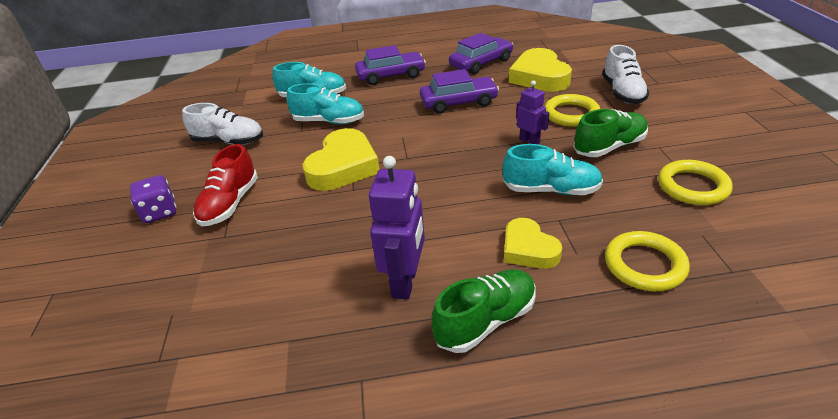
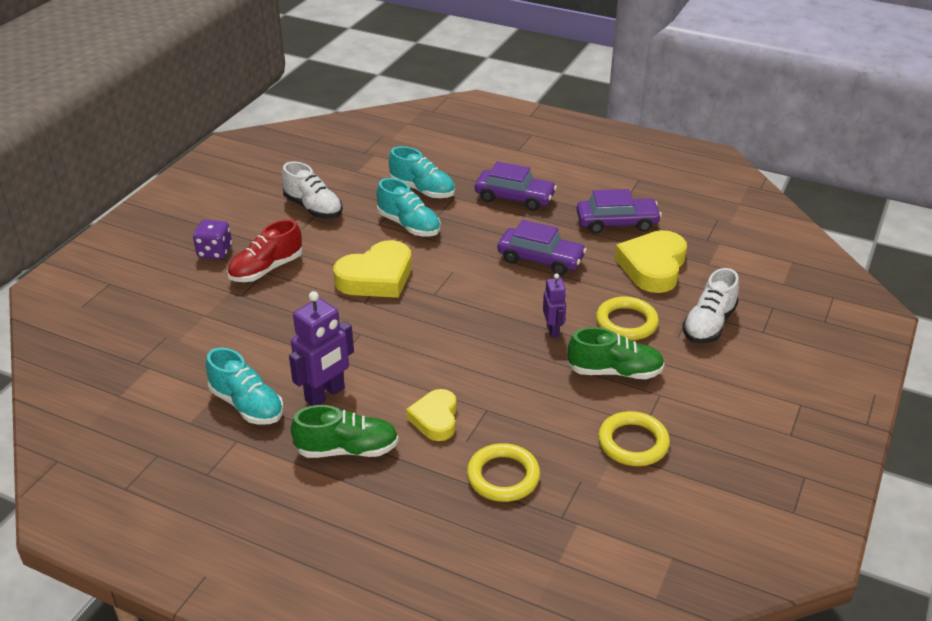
camera: 30 degrees right, 0 degrees up
turquoise shoe [503,144,603,195] -> turquoise shoe moved to [206,347,284,425]

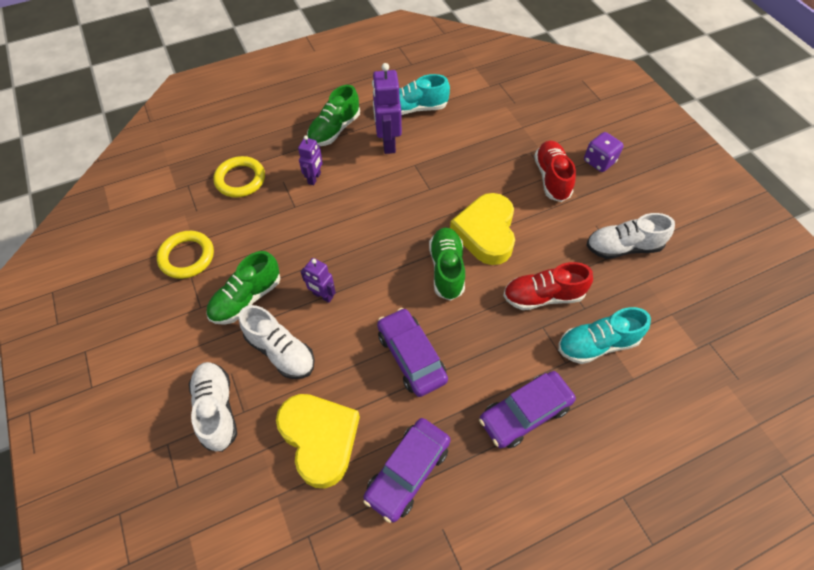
camera: 130 degrees right, 20 degrees up
turquoise shoe [377,178,441,236] -> red shoe [503,262,593,310]
yellow heart [406,389,457,441] -> purple robot [298,136,323,185]
purple car [498,220,587,275] -> purple car turned 90 degrees clockwise [377,308,448,397]
yellow ring [596,297,659,340] -> white shoe [239,305,315,379]
none -> green shoe [429,227,465,301]

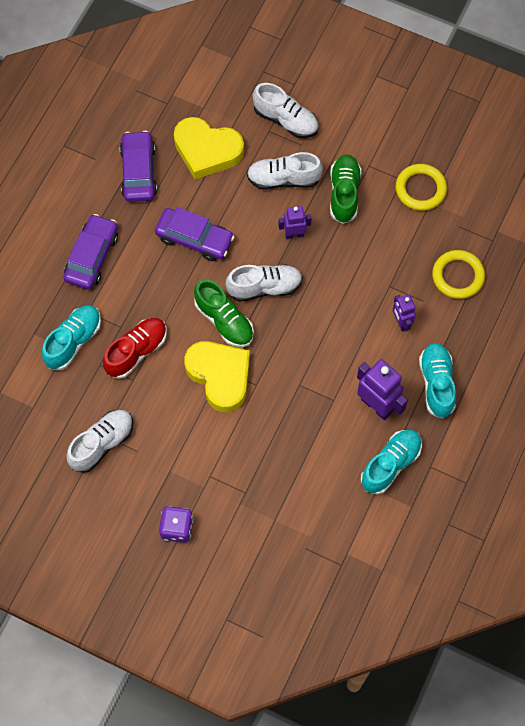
camera: 140 degrees right, 10 degrees up
green shoe [307,85,360,146] -> turquoise shoe [419,343,456,419]
red shoe [534,141,576,202] -> none
none -> white shoe [226,264,303,302]

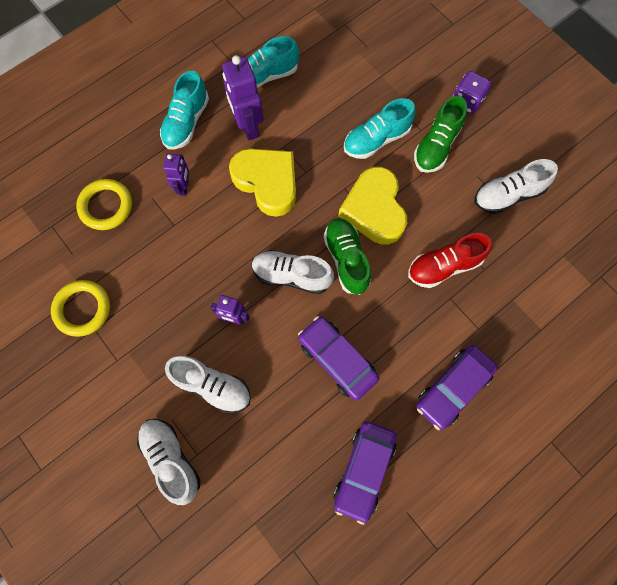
camera: 155 degrees left, 5 degrees up
turquoise shoe [42,305,101,370] -> turquoise shoe moved to [344,98,415,159]
yellow heart [174,117,244,179] -> yellow heart moved to [229,149,296,217]
green shoe [330,154,362,224] -> green shoe moved to [414,96,467,173]

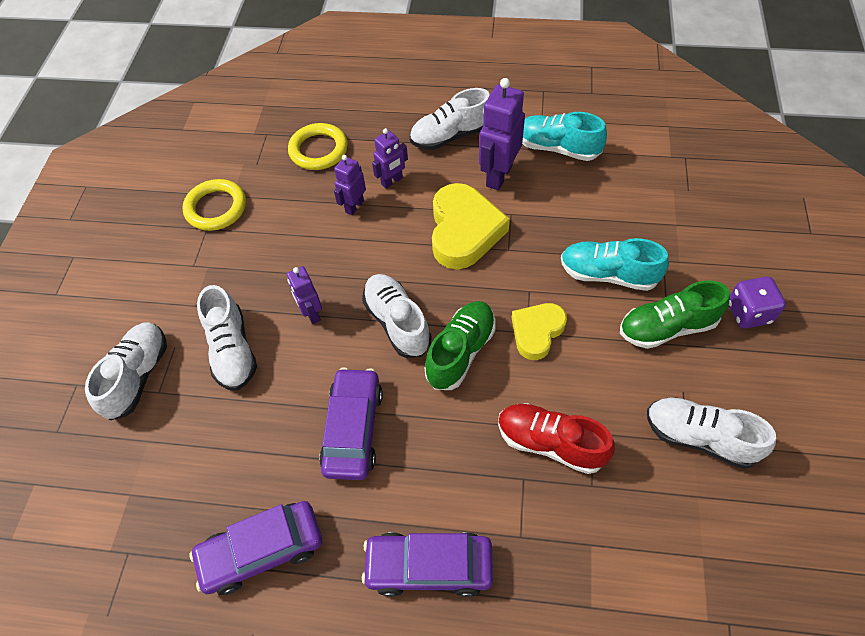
camera: 50 degrees right, 15 degrees down
turquoise shoe [160,70,209,150] -> white shoe [410,88,490,150]
yellow heart [338,167,407,244] -> yellow heart [512,303,567,360], size x0.62
none -> purple robot [334,155,366,215]

